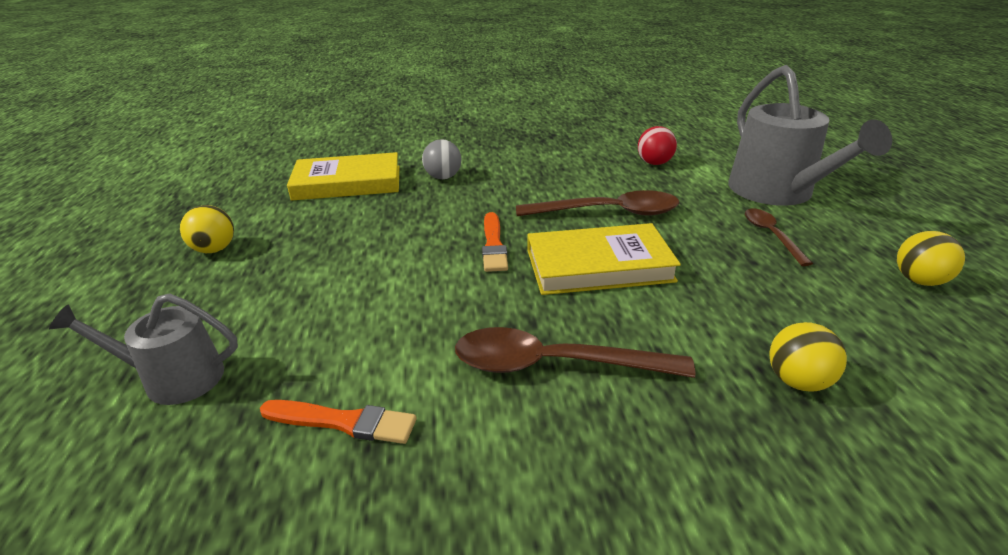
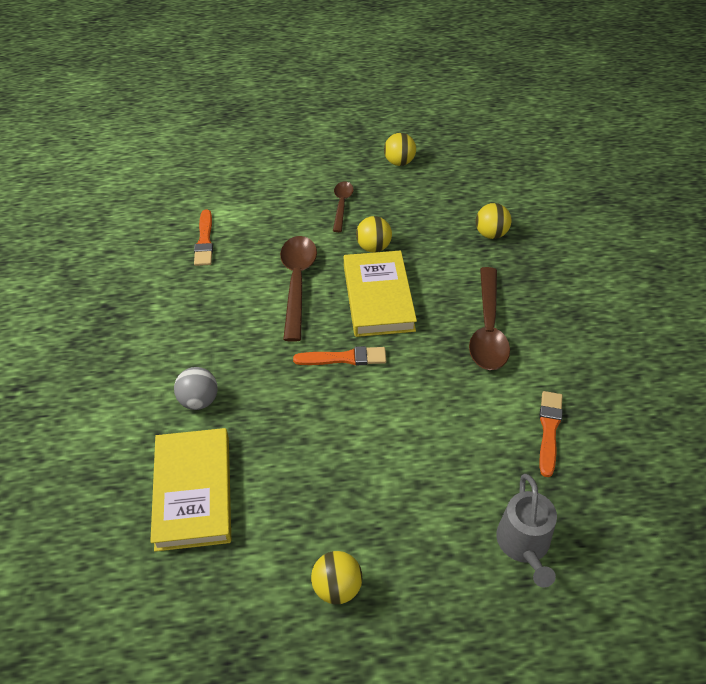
camera: 90 degrees left, 15 degrees up
red ball [638,126,677,165] -> orange brush [194,209,213,266]
grey watering can [728,65,892,206] -> none
brown spoon [745,209,813,266] -> brown spoon turned 105 degrees clockwise [333,181,354,232]
none -> yellow ball [356,216,392,253]

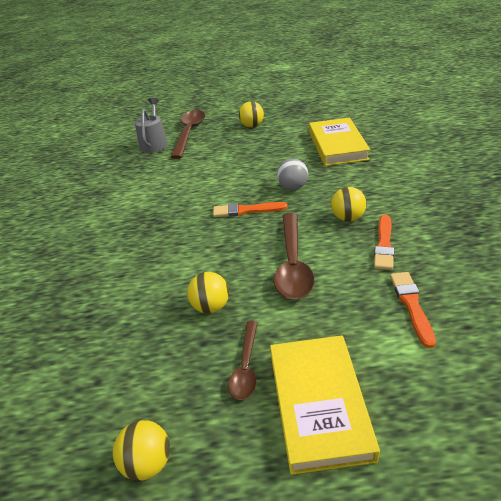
camera: 175 degrees left, 10 degrees down
grey ball [174,367,218,410] -> grey ball moved to [277,158,308,190]
yellow book [344,250,417,337] -> yellow book moved to [270,335,380,475]
brown spoon [469,267,510,370] -> brown spoon moved to [171,110,205,159]
yellow ball [475,203,512,239] -> yellow ball moved to [331,187,367,222]
orange brush [539,391,563,477] -> orange brush moved to [374,215,394,270]

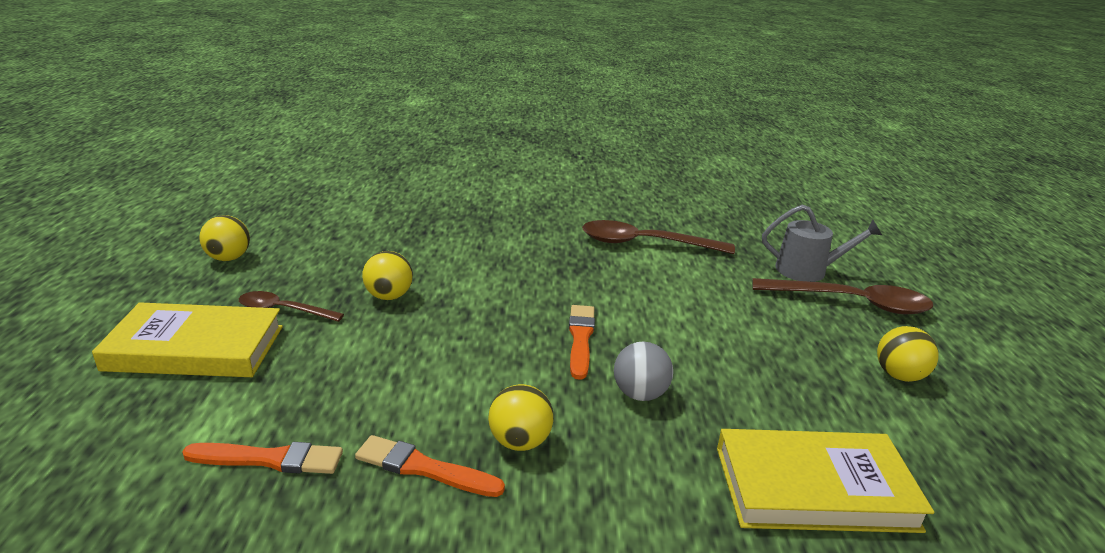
camera: 90 degrees right, 10 degrees down
brown spoon [274,213,314,299] -> brown spoon moved to [582,220,735,254]

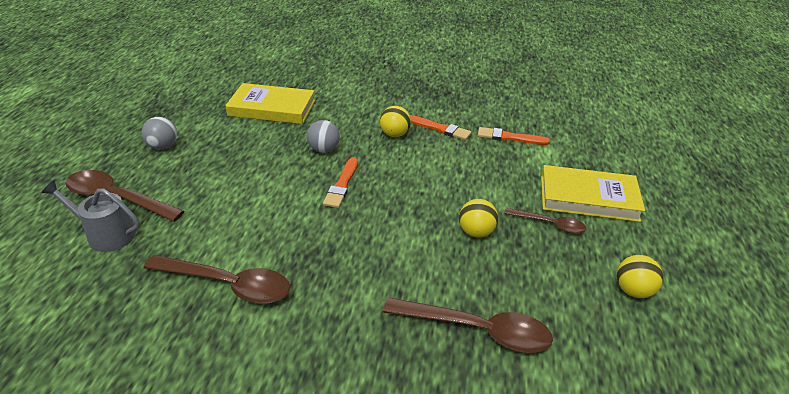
camera: 170 degrees left, 10 degrees up
yellow ball [877,326,939,382] -> grey ball [142,117,177,150]
none -> brown spoon [383,297,553,353]

